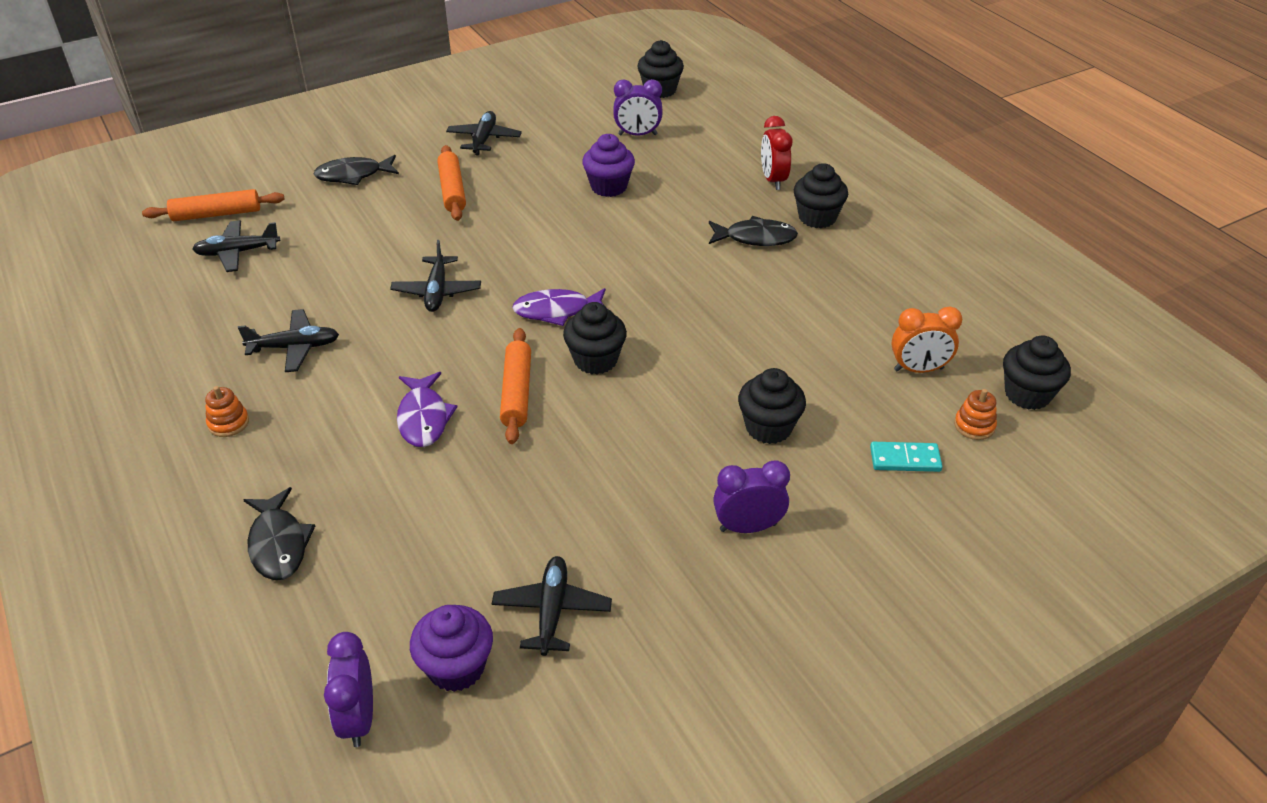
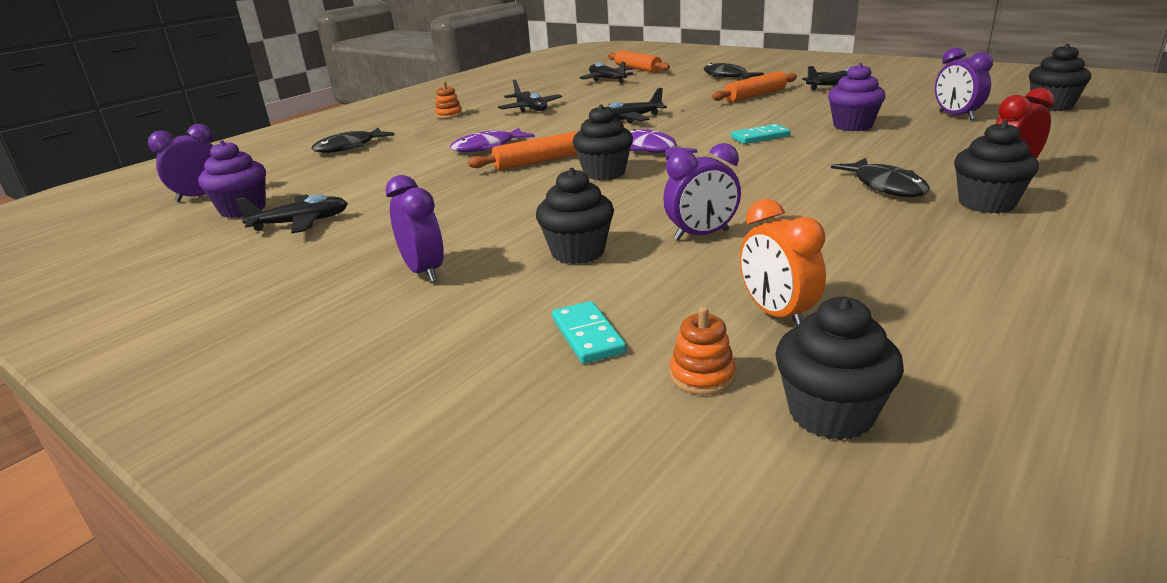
camera: 70 degrees right, 15 degrees down
none -> purple clock [663,143,741,241]
none -> turquoise domino [731,124,791,144]

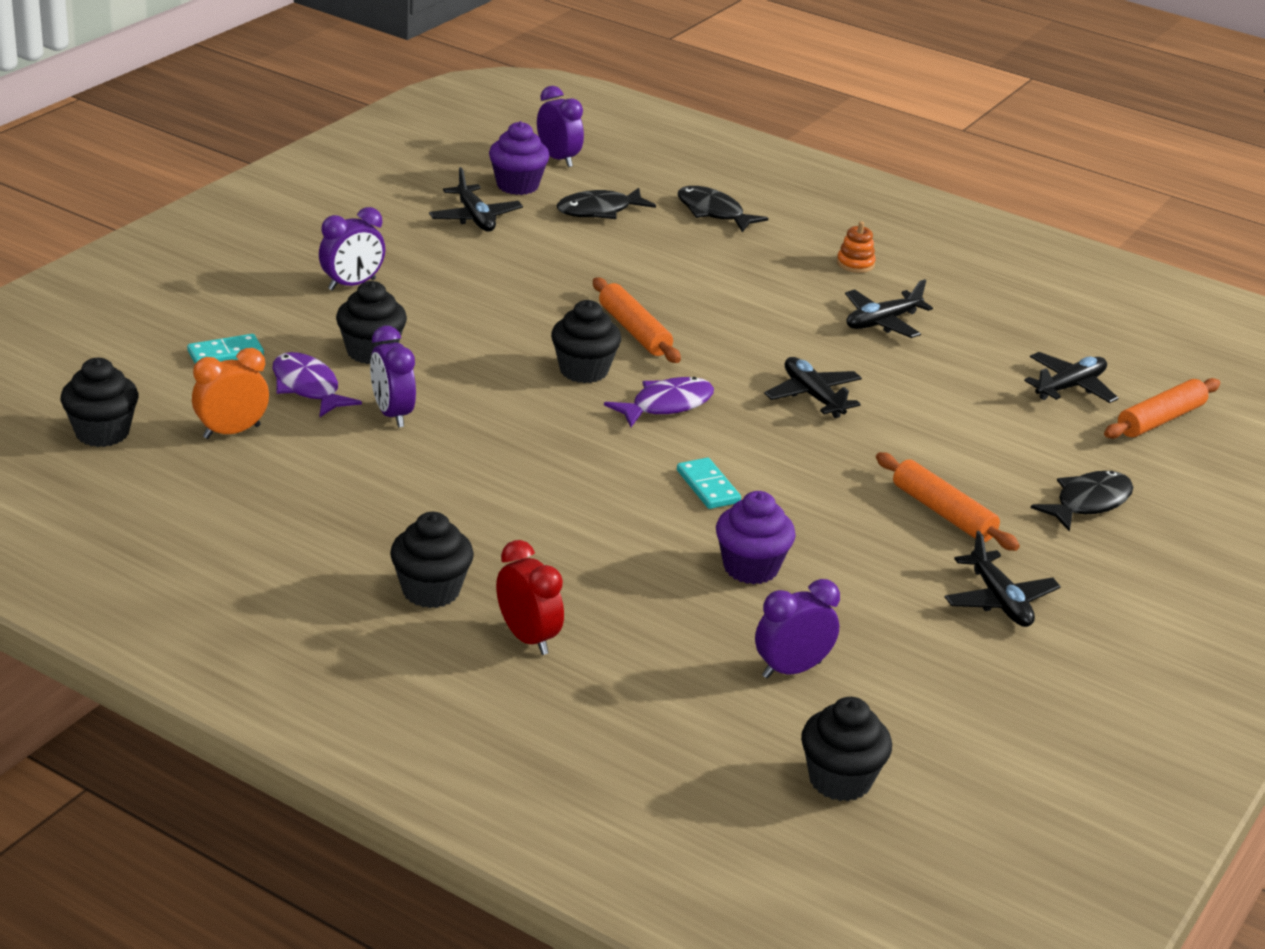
camera: 80 degrees right, 5 degrees up
purple fish [450,128,535,152] -> purple fish moved to [273,352,362,417]
orange stacking toy [670,307,735,395] -> none
black fish [831,158,930,197] -> black fish moved to [556,188,656,219]

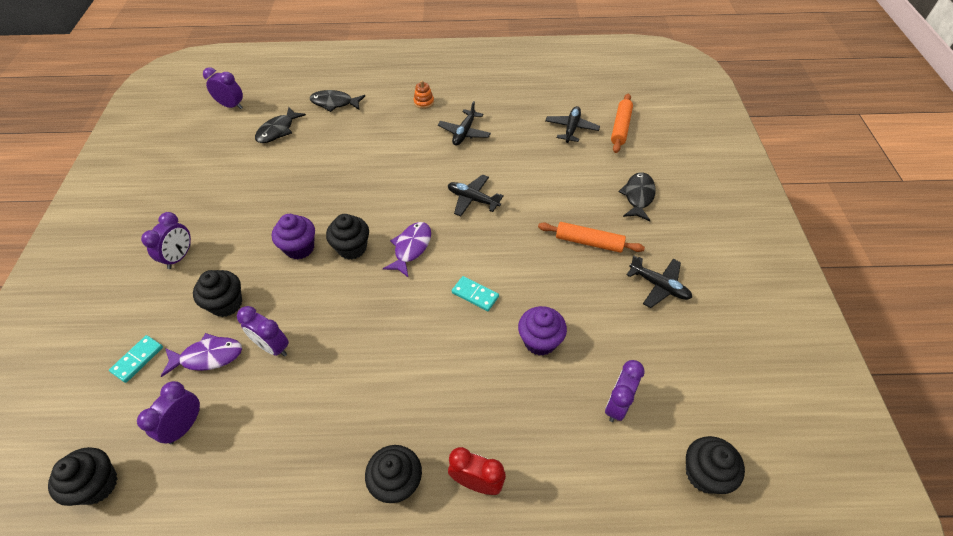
camera: 30 degrees left, 20 degrees up
orange clock [192,348,269,439] -> purple clock [137,381,200,444]
purple fish [273,352,362,417] -> purple fish turned 150 degrees clockwise [161,333,242,377]
black plane [429,167,523,231] -> none
purple cupcake [489,121,550,195] -> purple cupcake moved to [272,214,315,259]
orange rolling pin [593,278,681,363] -> none

